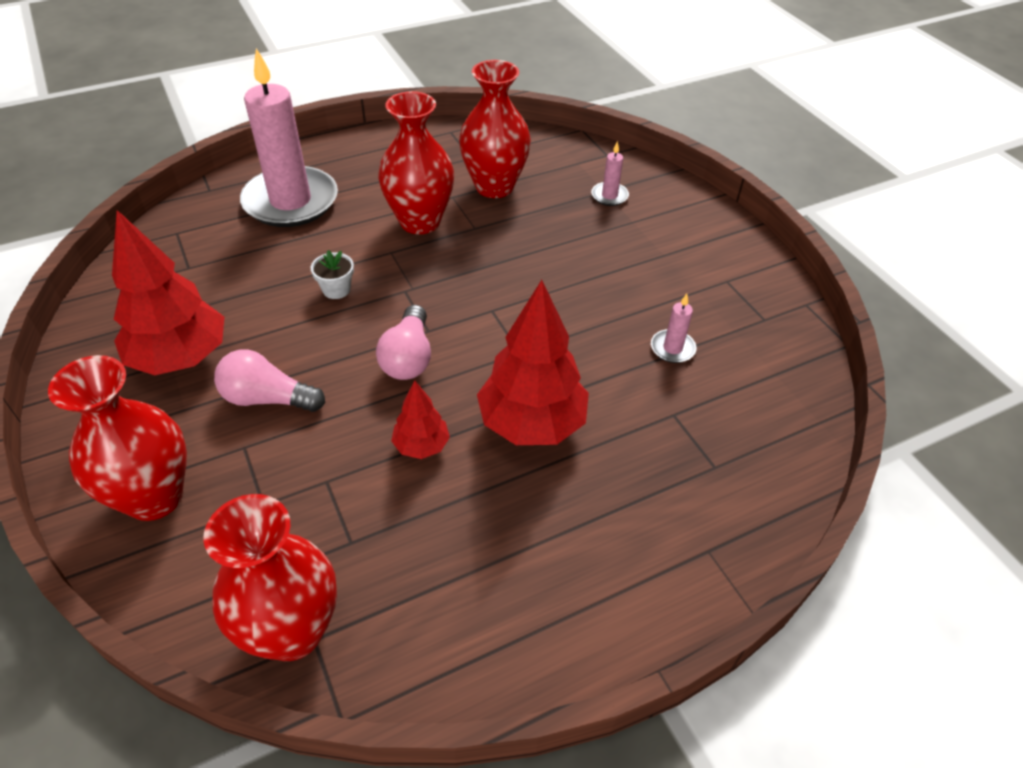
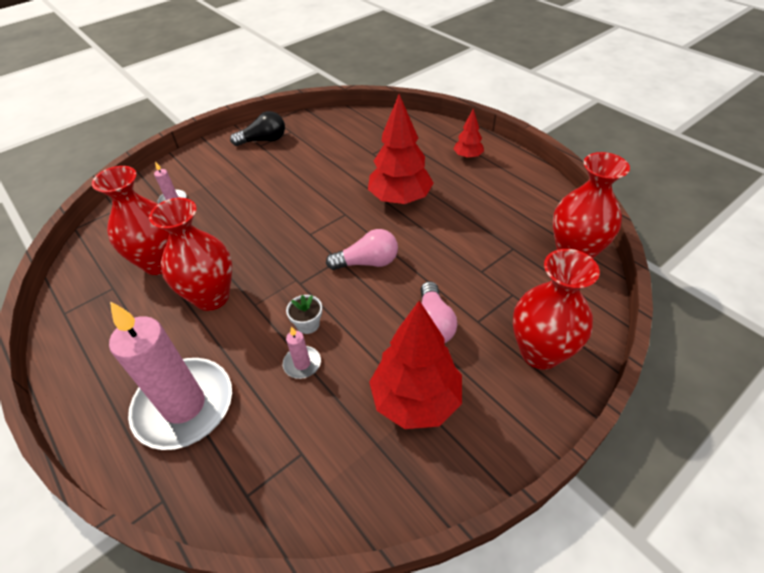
camera: 100 degrees left, 0 degrees up
red tree [391,380,450,459] -> red tree moved to [454,109,484,159]
pink candle [651,294,696,363] -> pink candle moved to [283,326,321,379]
none -> black light bulb [230,111,285,146]

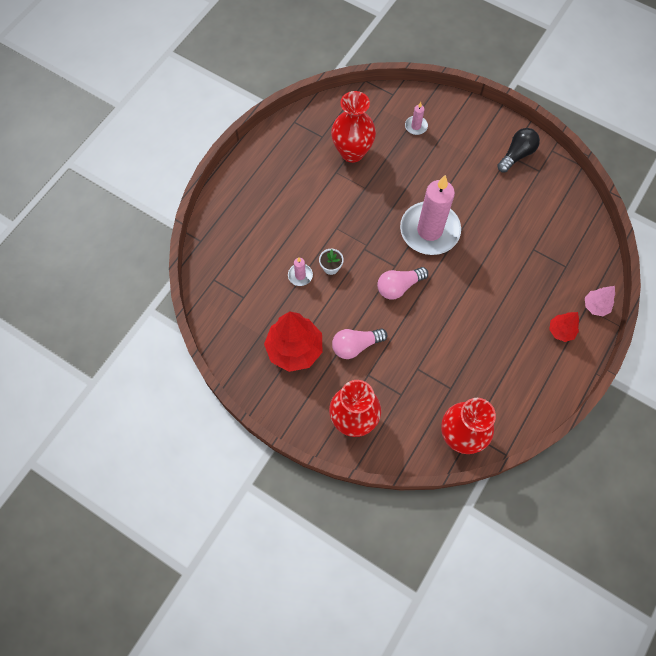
camera: 70 degrees right, 20 degrees up
pink candle [109,301,232,450] -> pink candle moved to [400,175,461,255]
red vase [149,198,232,311] -> none
black light bulb [230,111,285,146] -> black light bulb turned 105 degrees counterclockwise [497,128,540,173]
pink light bulb [326,229,398,270] -> pink light bulb turned 90 degrees clockwise [377,267,428,299]
red tree [368,94,434,204] -> none
none -> pink tree [585,286,615,316]

